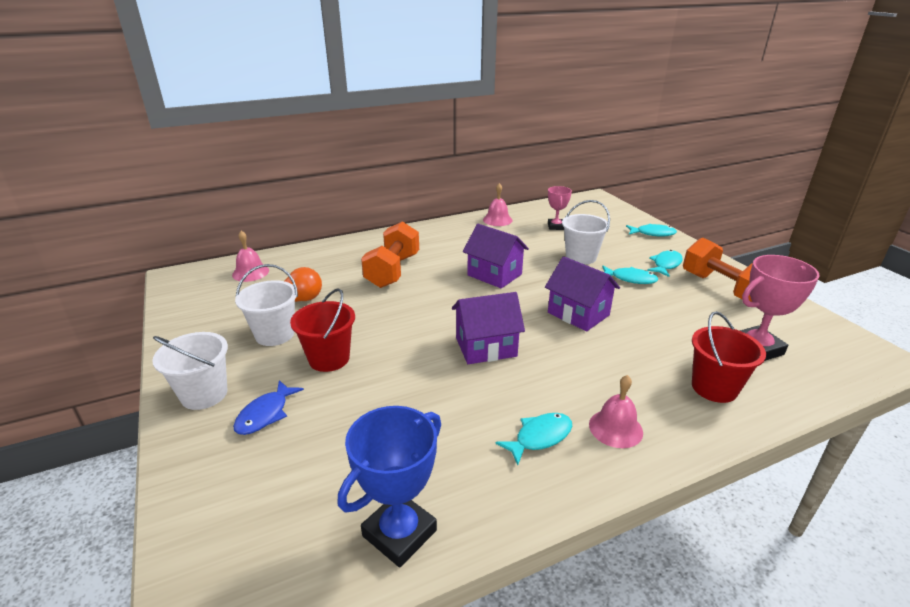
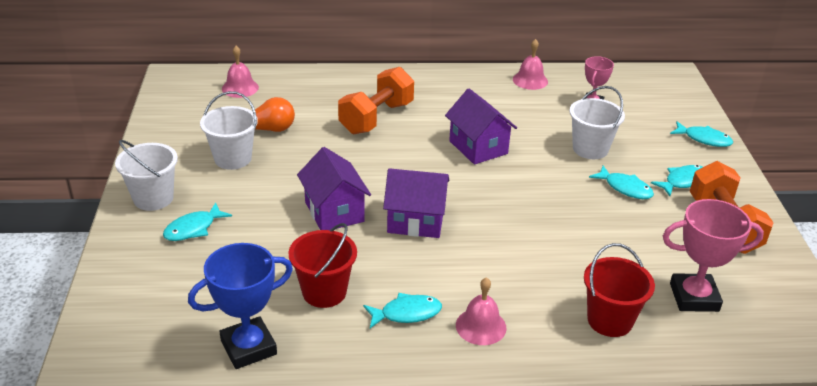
camera: 20 degrees right, 5 degrees up
blue fish [233,380,304,435] -> turquoise fish [163,202,232,241]
red bucket [290,288,355,372] -> red bucket moved to [288,223,357,308]
purple house [545,256,620,331] -> purple house moved to [297,147,371,230]

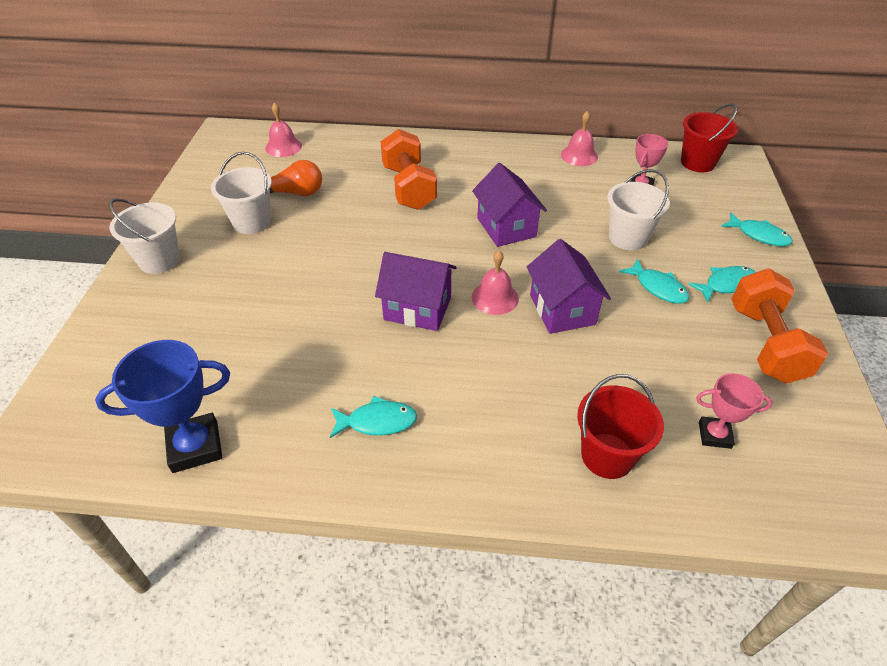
camera: 10 degrees right, 10 degrees up
turquoise fish [163,202,232,241] -> none
red bucket [288,223,357,308] -> red bucket moved to [681,104,738,172]
purple house [297,147,371,230] -> purple house moved to [527,239,611,334]
orange dumbbell [338,67,414,134] -> orange dumbbell turned 60 degrees counterclockwise [380,129,437,210]
pink bell [456,277,507,345] -> pink bell moved to [472,251,519,315]
pink trophy [663,199,764,312] -> pink trophy [696,373,772,449], size x0.60

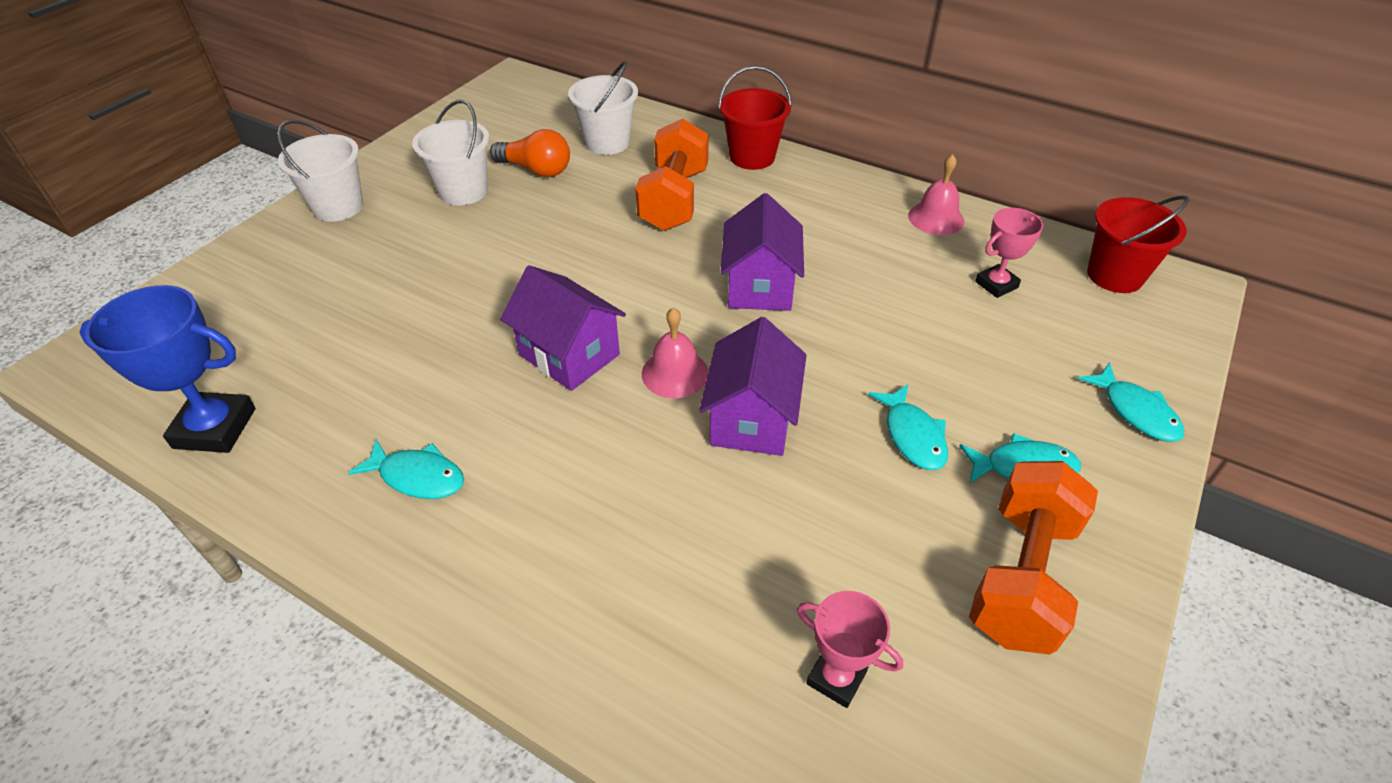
camera: 25 degrees right, 0 degrees up
pink bell [265,102,302,157] -> none
red bucket [577,374,664,479] -> red bucket moved to [718,66,792,170]
white bucket [607,169,670,250] -> white bucket moved to [568,61,638,155]

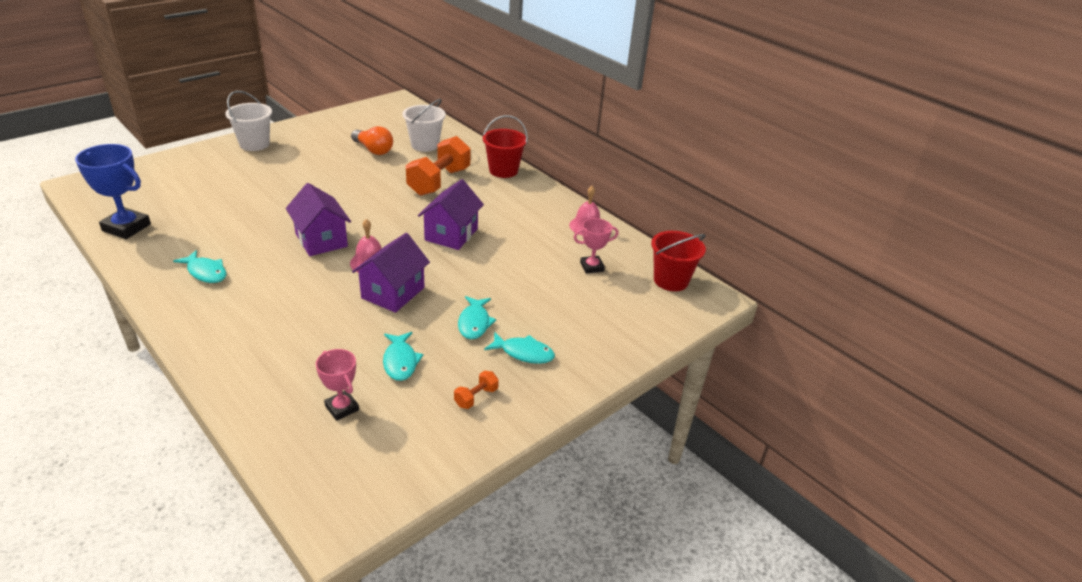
camera: 15 degrees right, 10 degrees down
white bucket [412,100,489,205] -> none
orange dumbbell [969,461,1098,655] -> orange dumbbell [454,371,499,409], size x0.43
turquoise fish [1078,363,1184,442] -> turquoise fish moved to [383,332,424,381]

